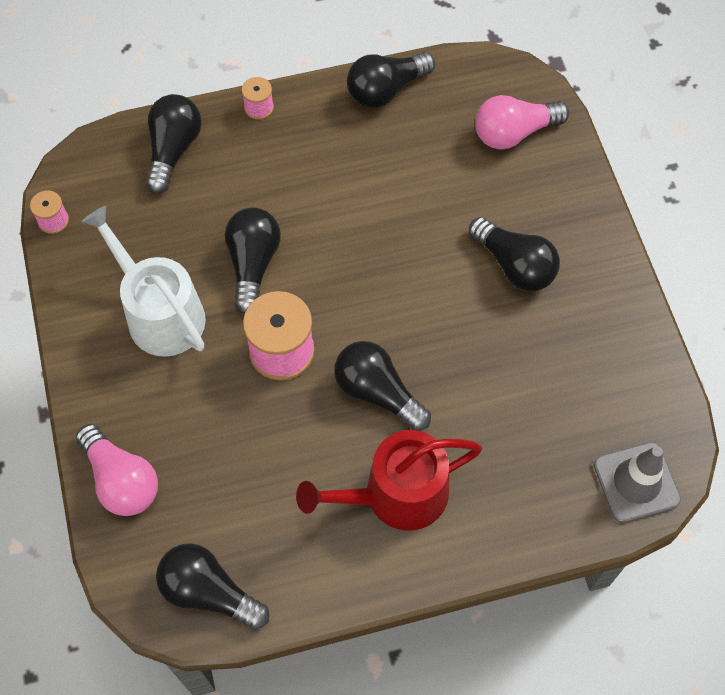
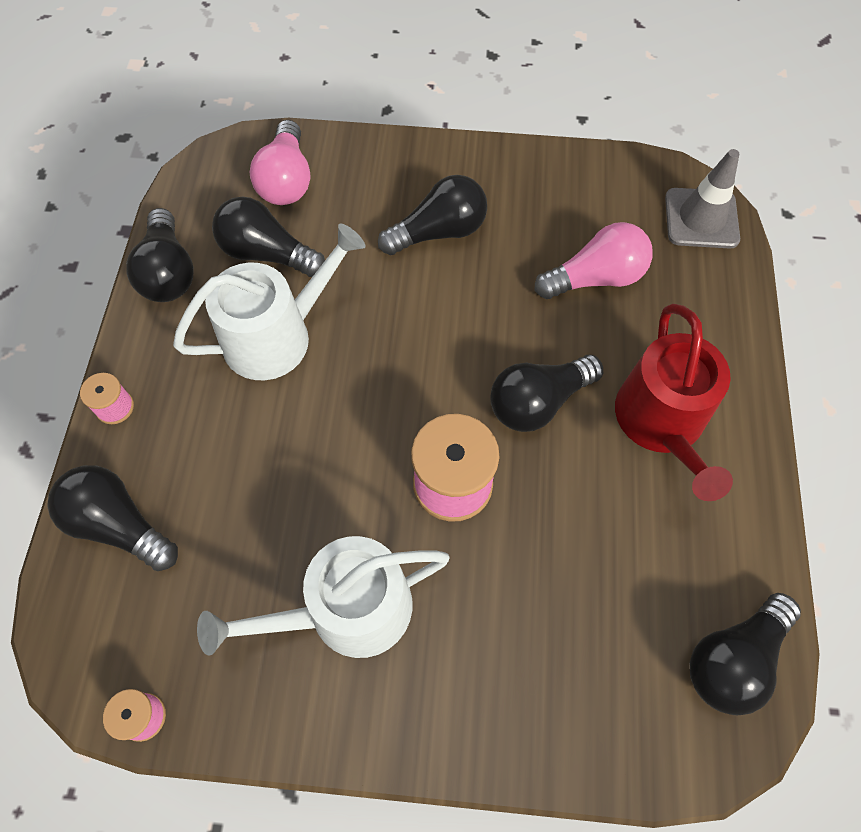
camera: 70 degrees left, 0 degrees up
pink light bulb [76,424,158,516] -> pink light bulb moved to [535,222,653,299]
black light bulb [225,207,281,314] -> black light bulb moved to [212,196,325,277]
none -> white watering can [173,224,366,380]

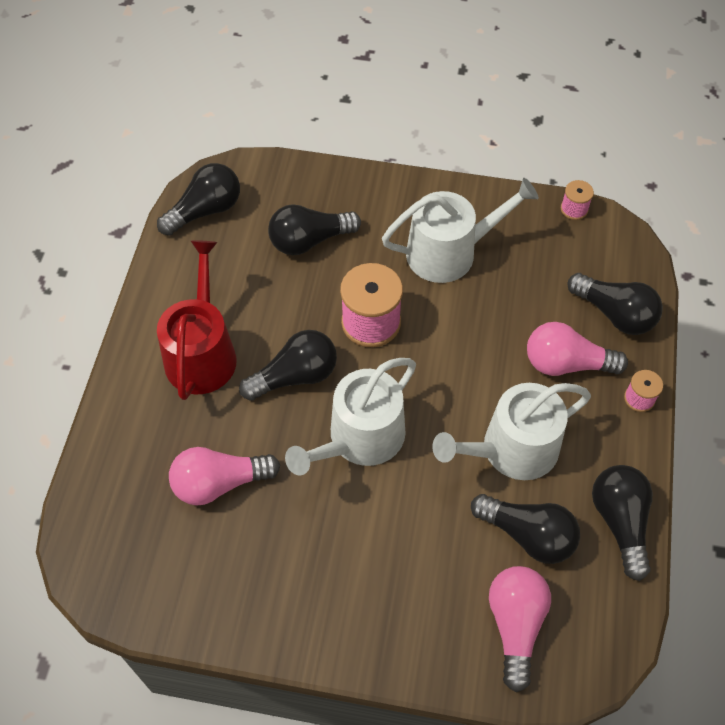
camera: 175 degrees left, 5 degrees down
black light bulb [378,175,487,255] -> black light bulb moved to [268,204,361,255]
grey traffic cone [665,149,740,249] -> none
none -> white watering can [285,358,416,475]
none -> pink light bulb [527,322,628,376]

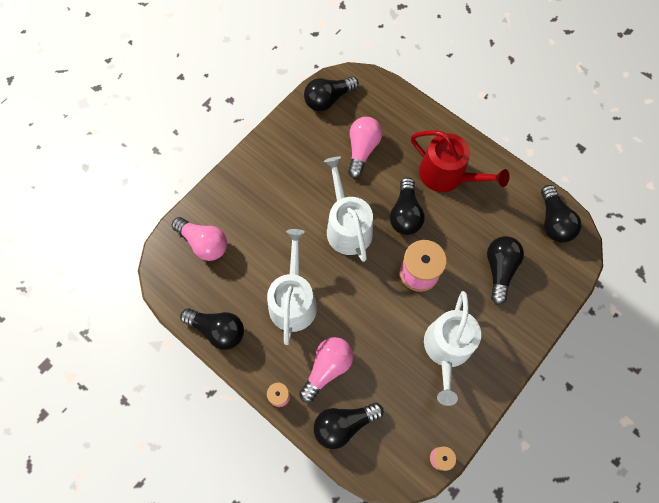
camera: 120 degrees right, 10 degrees up
black light bulb [471,494,580,564] -> black light bulb moved to [304,76,359,111]

